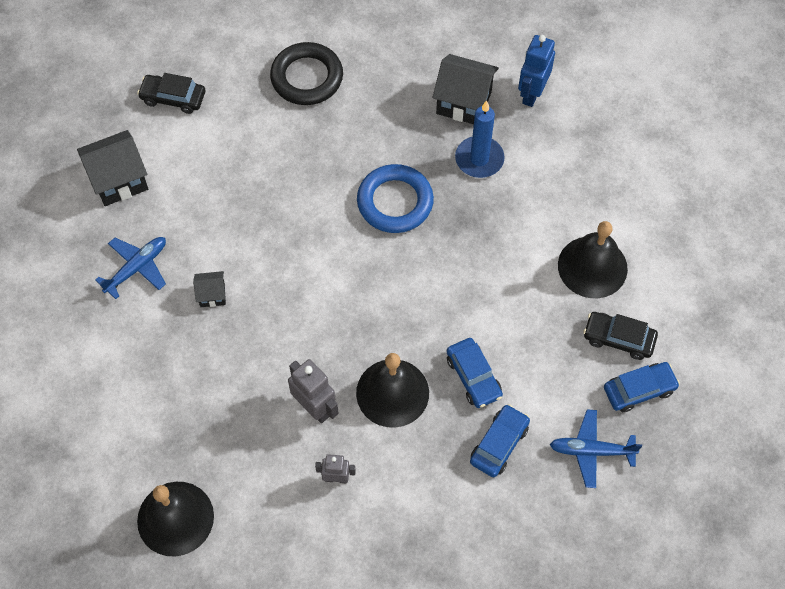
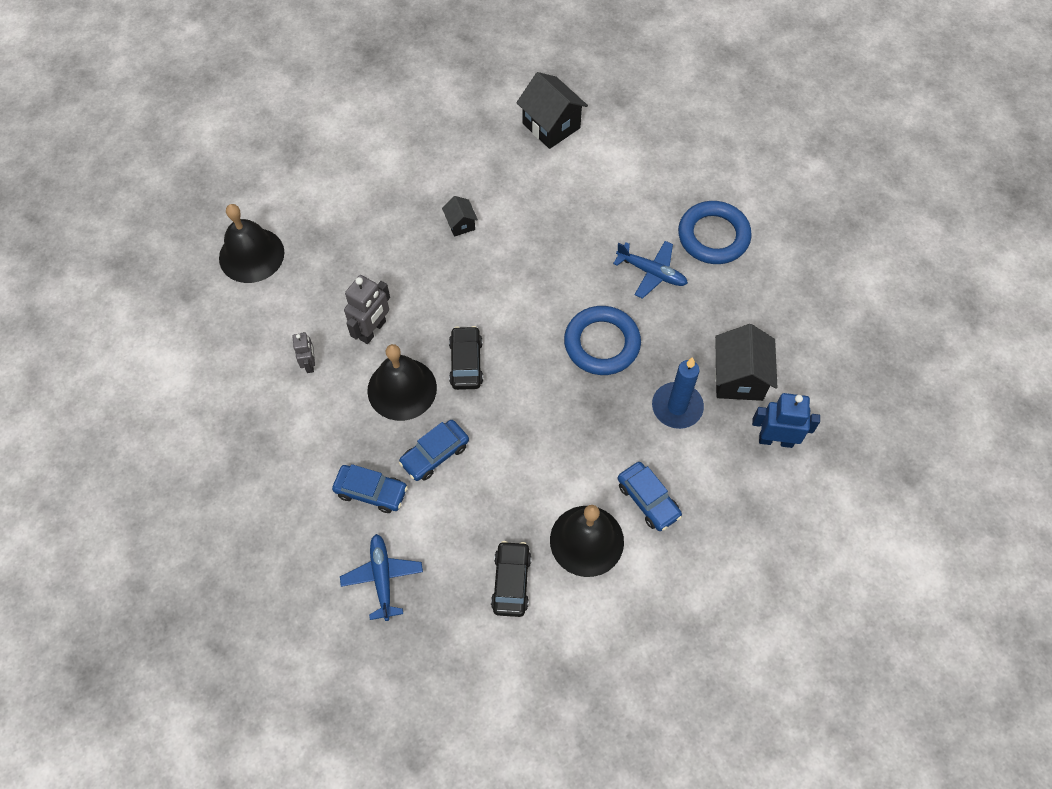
camera: 75 degrees right, 0 degrees up
blue plane [95,237,166,299] -> blue plane moved to [613,241,688,299]
black car [137,73,205,114] -> black car moved to [449,326,483,390]
black ring [270,42,343,105] -> blue ring [678,201,752,264]
blue car [604,362,680,412] -> blue car moved to [618,462,682,531]

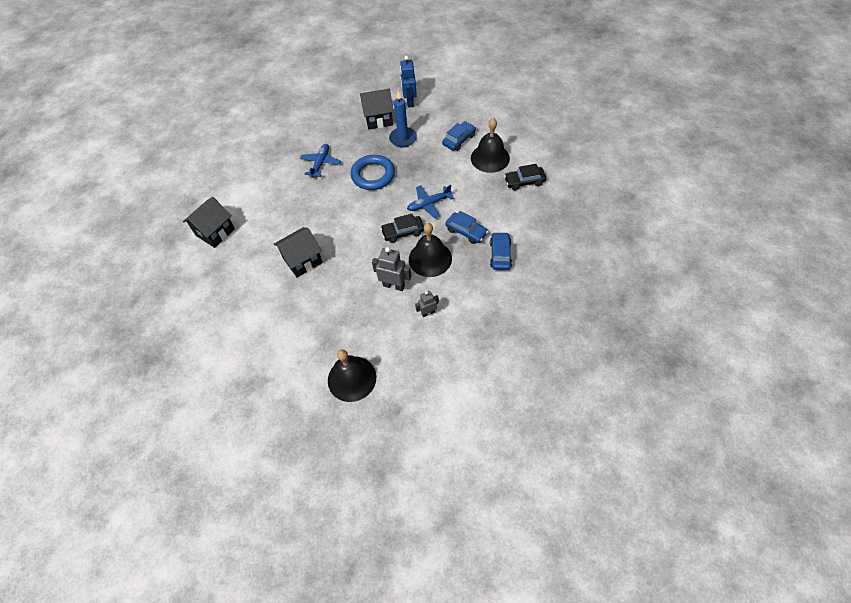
camera: 100 degrees left, 5 degrees down
blue plane [340,534,423,621] -> blue plane moved to [407,185,453,218]
black house [442,196,478,237] -> black house [273,227,323,278], size x1.91
blue ring [678,201,752,264] -> none

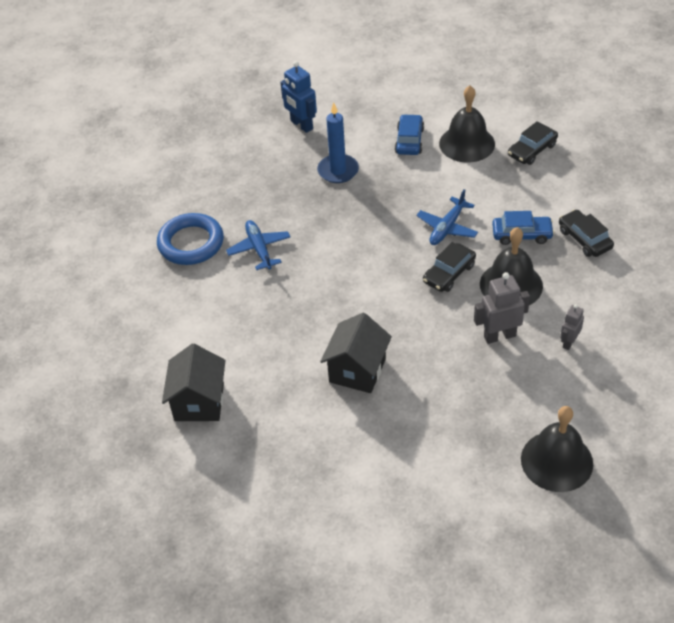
camera: 35 degrees left, 10 degrees down
blue ring [351,155,395,190] -> blue ring moved to [157,213,224,265]
black house [360,89,394,130] -> none
blue car [490,232,512,270] -> black car [559,210,614,257]

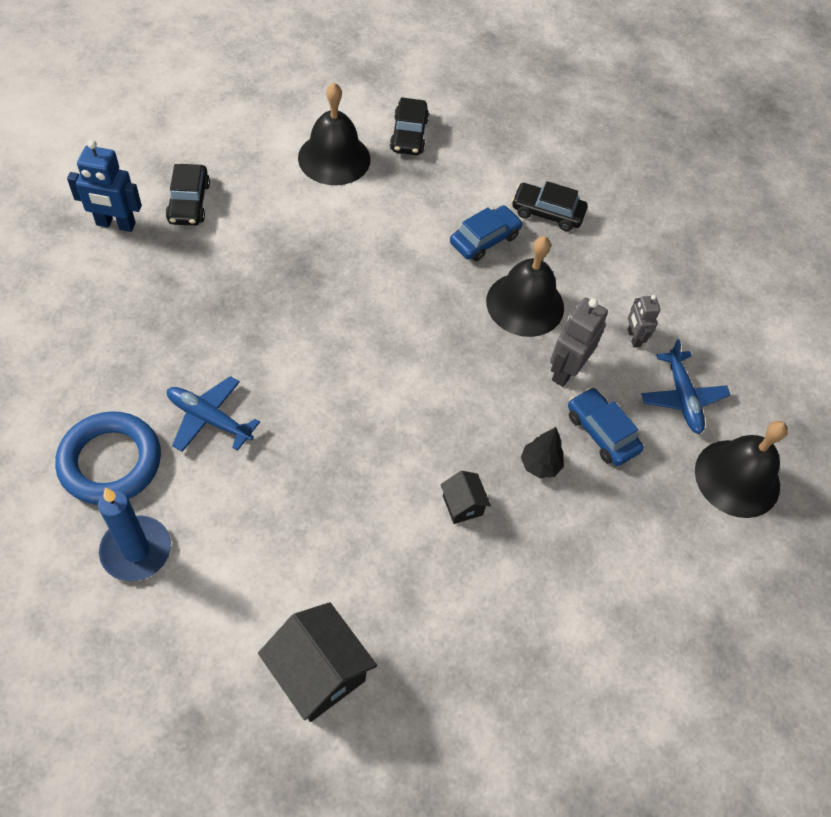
camera: 50 degrees left, 10 degrees up
blue candle [317,102,359,183] -> blue candle moved to [98,488,171,581]
black house [320,313,392,393] -> black house [440,471,491,524], size x0.52
blue car [395,114,424,155] -> blue car moved to [568,387,644,466]
blue plane [416,189,478,245] -> blue plane moved to [641,339,730,434]
black car [423,242,476,292] -> black car moved to [166,164,210,226]
none -> black tree [521,427,564,478]

